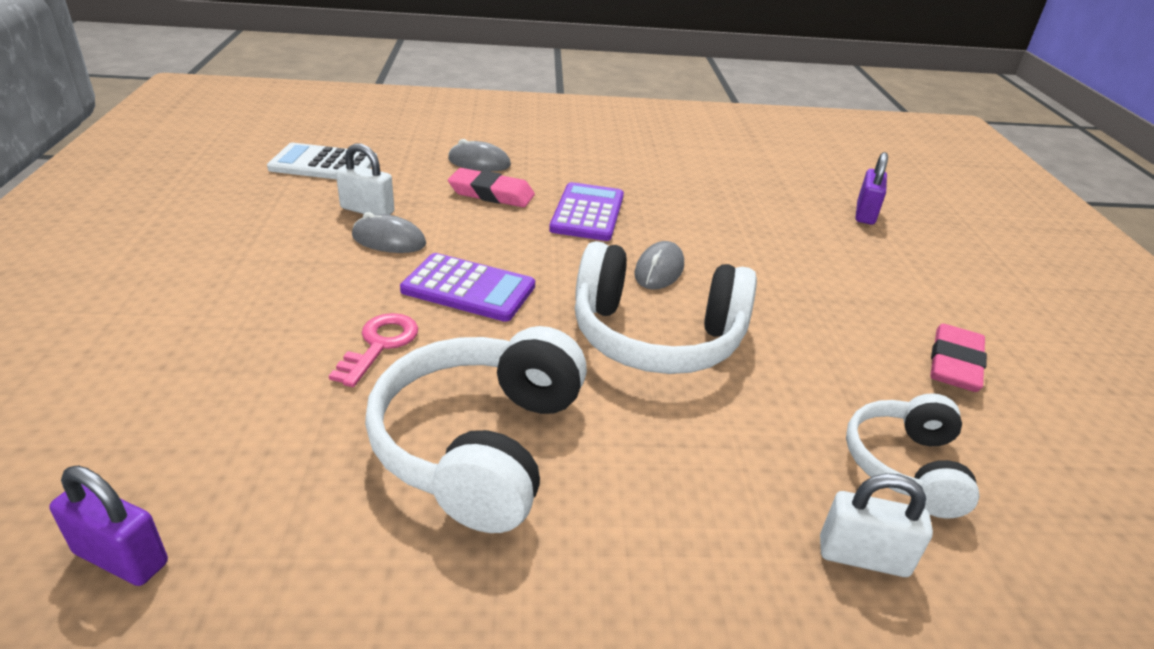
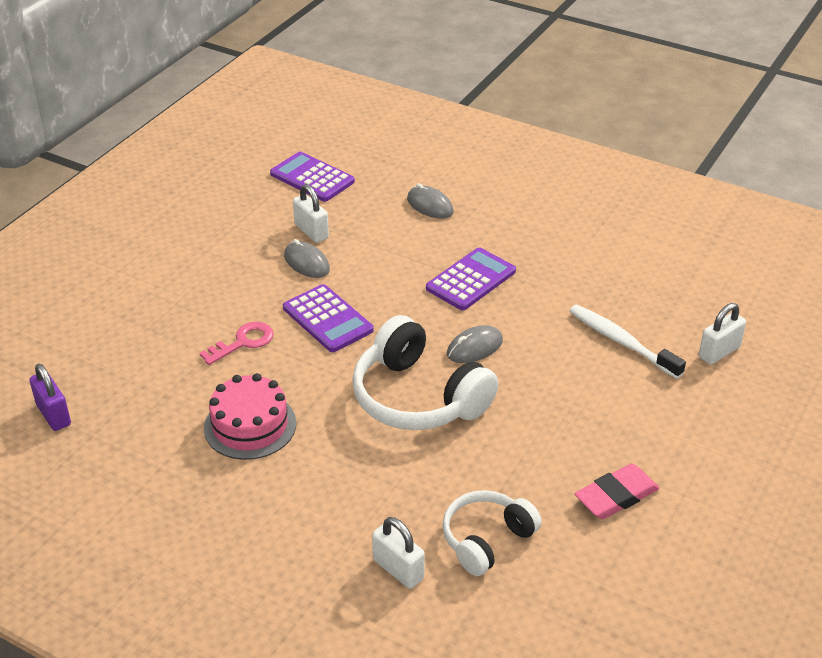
camera: 35 degrees right, 5 degrees up
white calculator [267,143,377,179] -> purple calculator [270,152,355,202]
white headphones [365,326,587,533] -> pink cake [204,373,296,460]
pink eraser [448,168,535,207] -> none
purple padlock [856,152,888,225] -> white padlock [699,303,746,365]
none -> white toothbrush [569,305,686,379]

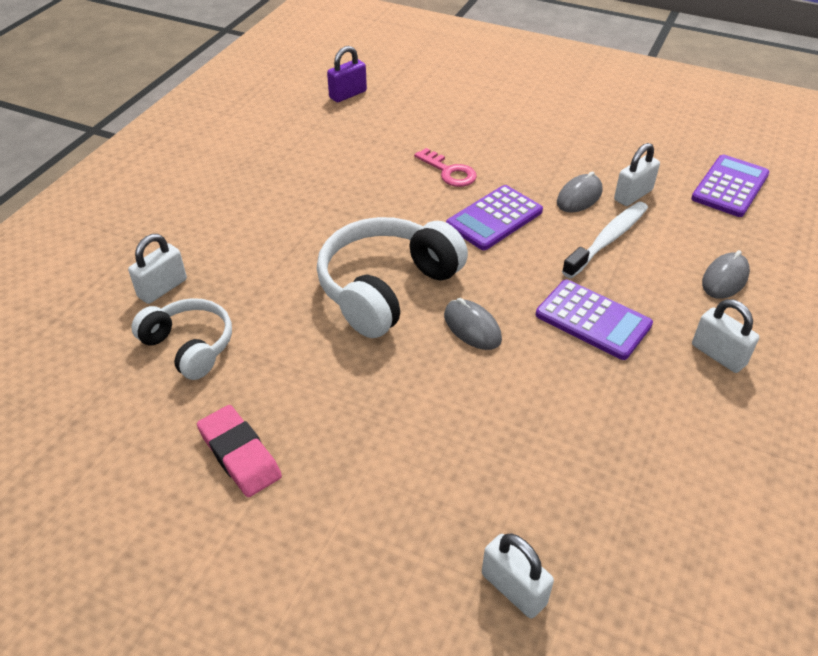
camera: 85 degrees right, 5 degrees up
pink cake [204,373,296,460] -> none
white toothbrush [569,305,686,379] -> white toothbrush moved to [562,202,648,278]
none -> white padlock [692,299,759,373]

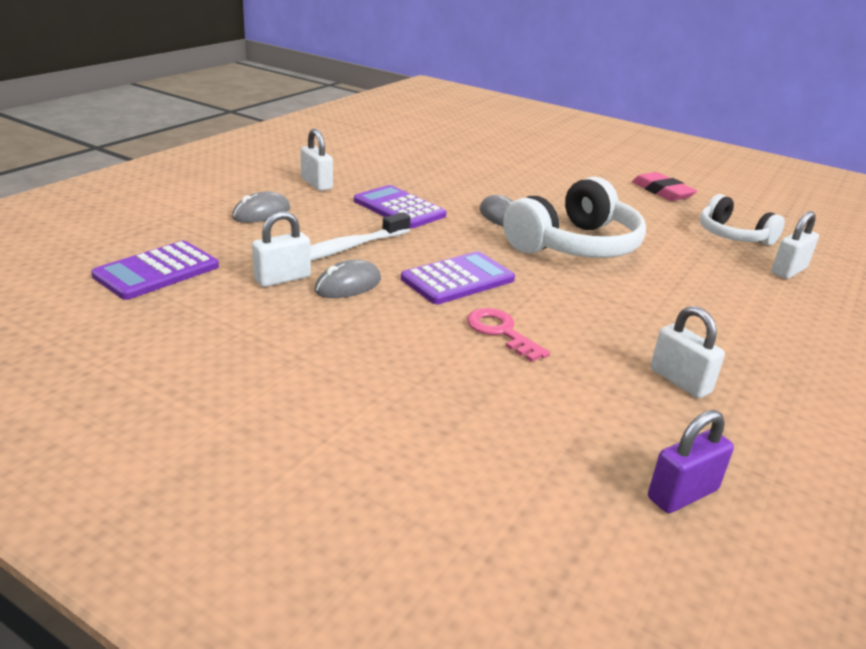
camera: 175 degrees left, 15 degrees down
white padlock [482,534,554,618] -> white padlock moved to [651,306,725,398]

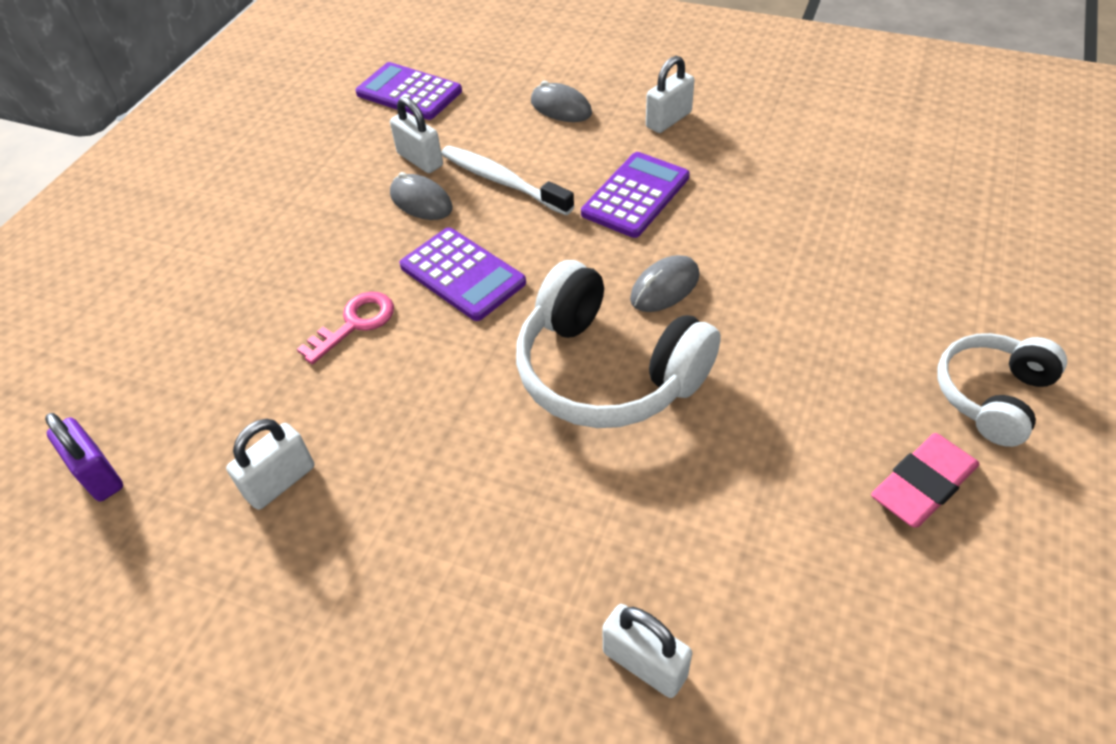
camera: 85 degrees right, 20 degrees up
white headphones [700,194,785,245] -> white headphones moved to [937,333,1067,447]

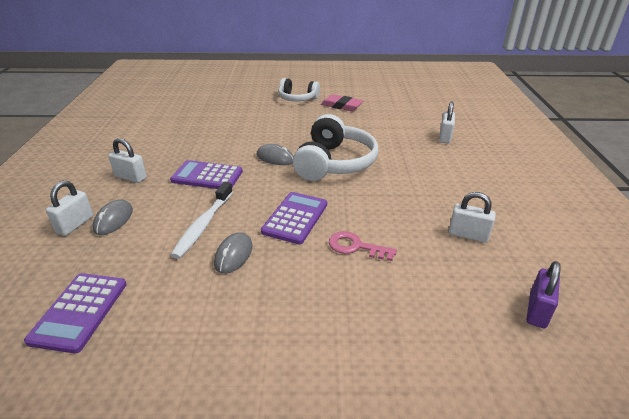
camera: 115 degrees left, 15 degrees down
white padlock [390,97,443,173] -> white padlock moved to [46,181,93,236]

